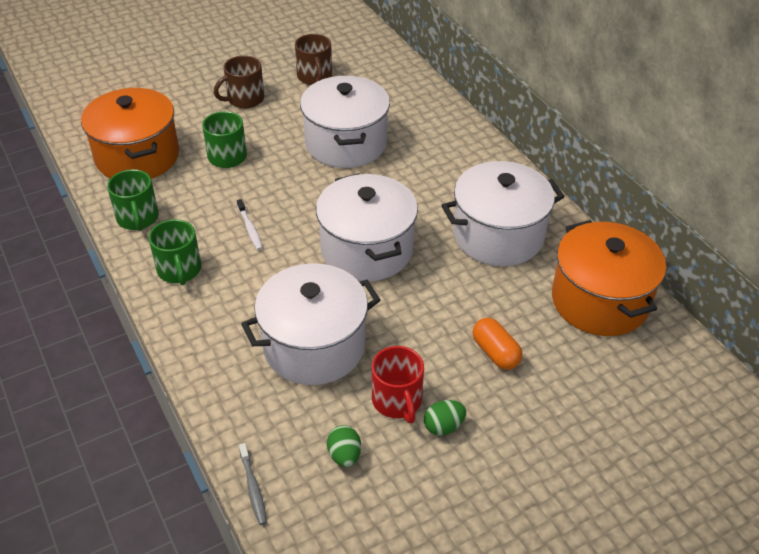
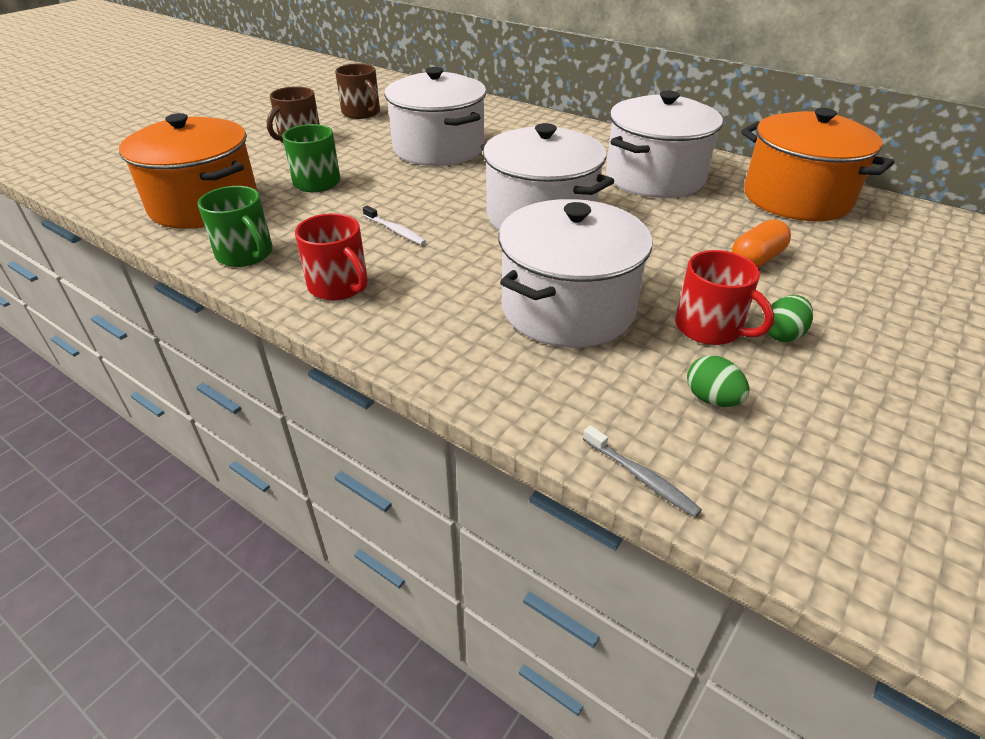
camera: 25 degrees left, 5 degrees down
green mug [149,219,201,285] -> red mug [295,213,368,300]
orange capsule [473,318,523,370] -> orange capsule turned 75 degrees counterclockwise [732,219,791,267]

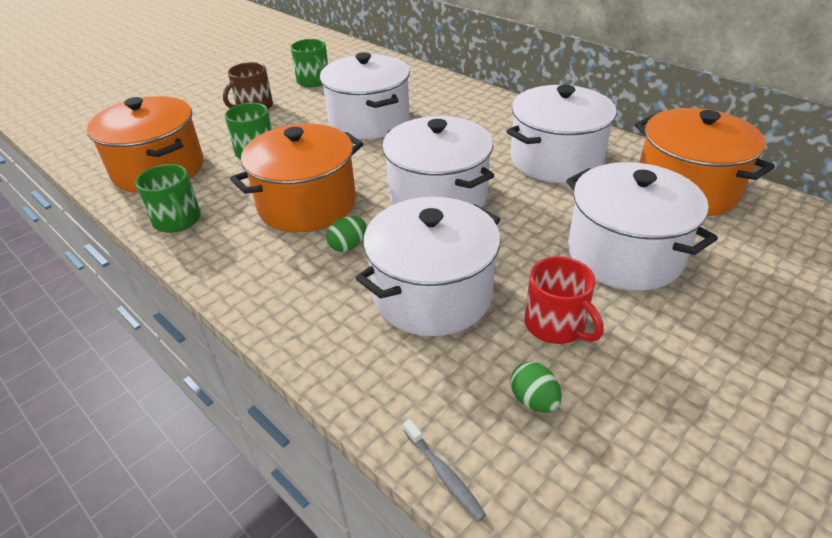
camera: 10 degrees right, 0 degrees up
red mug [295,213,368,300] -> none
brown mug [335,63,380,119] -> green mug [291,39,328,88]
white toothbrush [363,205,426,245] -> orange pot [230,124,363,232]
orange capsule [732,219,791,267] -> white pot [566,162,718,291]
green egg [767,295,813,342] -> green egg moved to [326,216,367,252]

